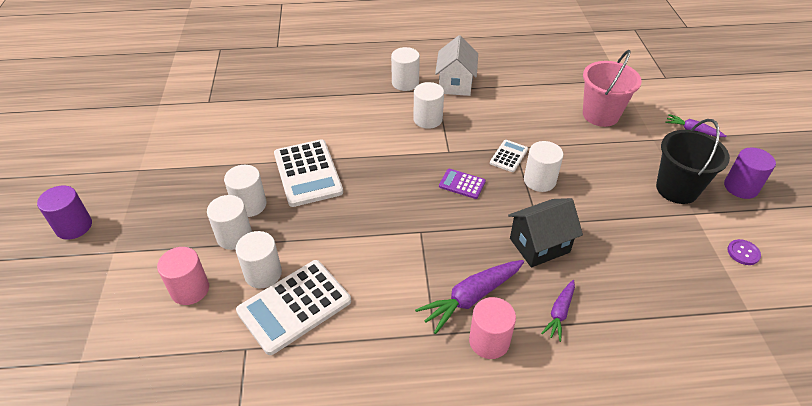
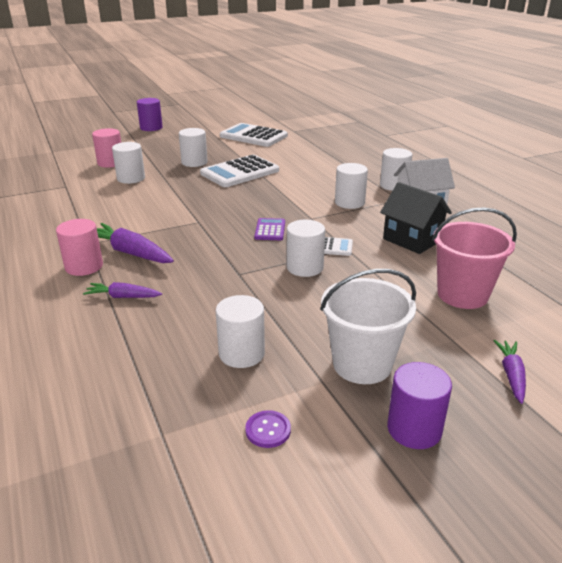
camera: 70 degrees right, 15 degrees down
white cylinder [207,195,252,250] -> white cylinder moved to [216,295,265,368]
white calculator [236,260,351,355] -> white calculator moved to [220,123,288,147]
black house [508,198,583,267] -> black house moved to [380,182,452,254]
black bucket [656,119,730,204] -> white bucket [320,269,416,384]

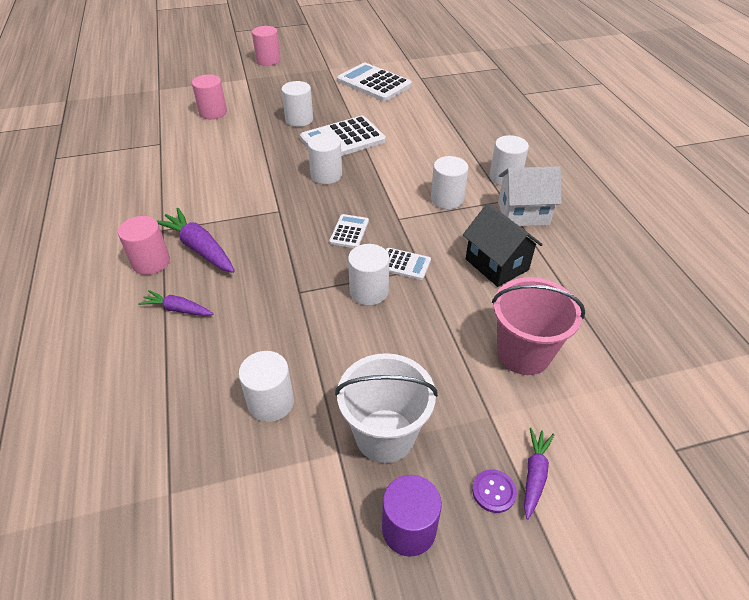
camera: 10 degrees right, 15 degrees up
white cylinder [112,142,145,184] -> white cylinder moved to [308,133,342,184]
purple cylinder [137,98,163,131] -> pink cylinder [252,26,281,66]
purple button [245,410,291,448] -> purple button moved to [472,469,517,513]
purple calculator [254,218,285,240] -> white calculator [329,214,369,248]

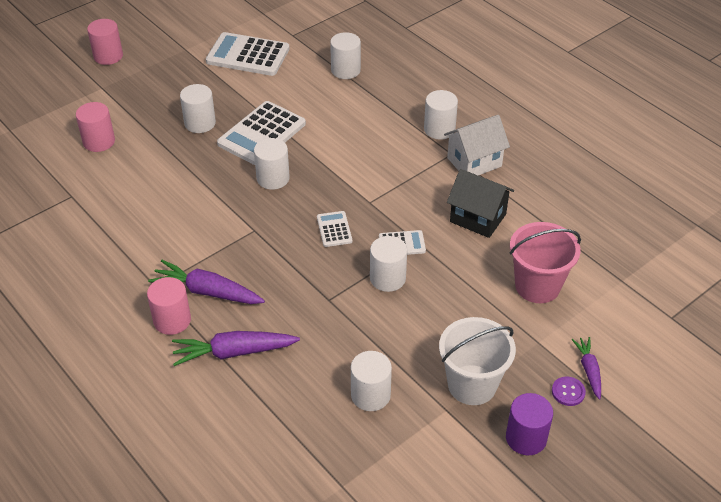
camera: 25 degrees left, 0 degrees up
purple carrot [138,290,213,316] -> purple carrot [172,331,300,366], size x1.70
white cylinder [431,156,469,209] -> white cylinder moved to [330,32,361,79]

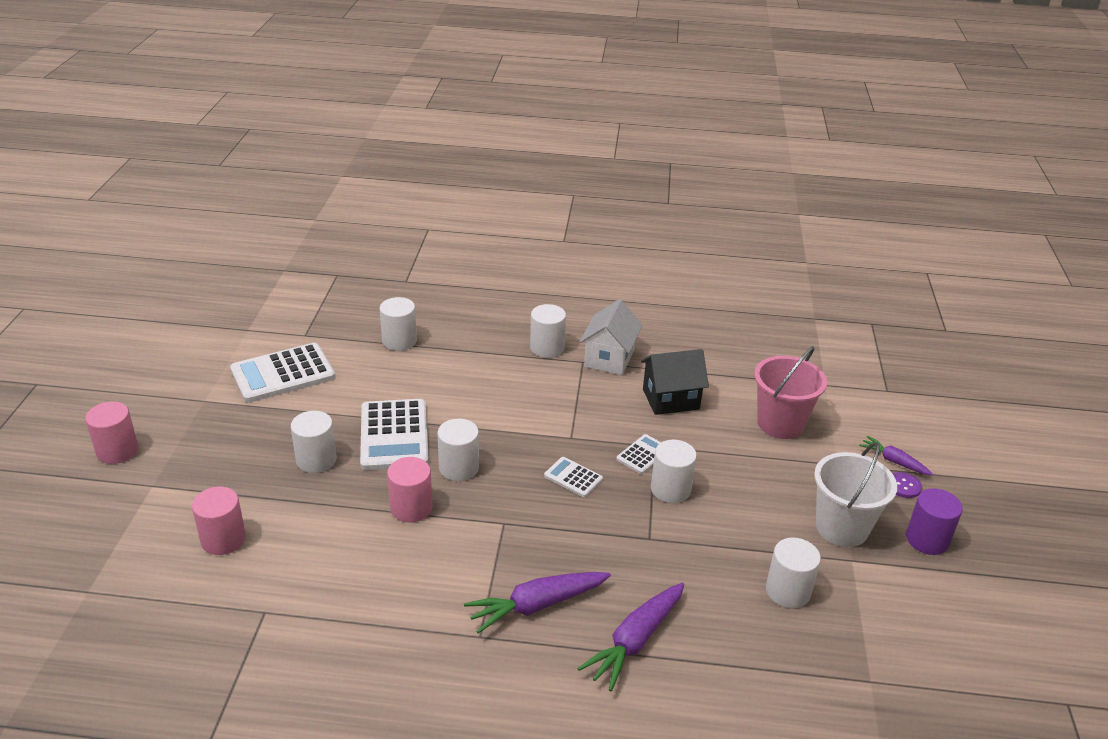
camera: 45 degrees left, 10 degrees down
pink cylinder [147,277,191,335] -> pink cylinder moved to [387,457,432,522]

